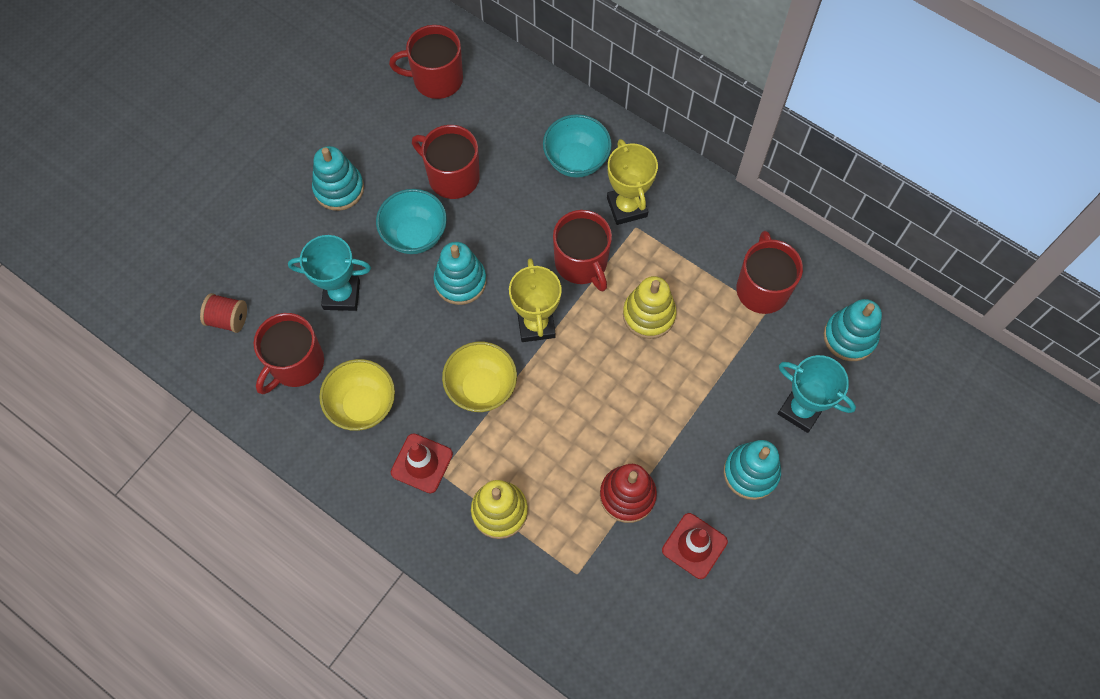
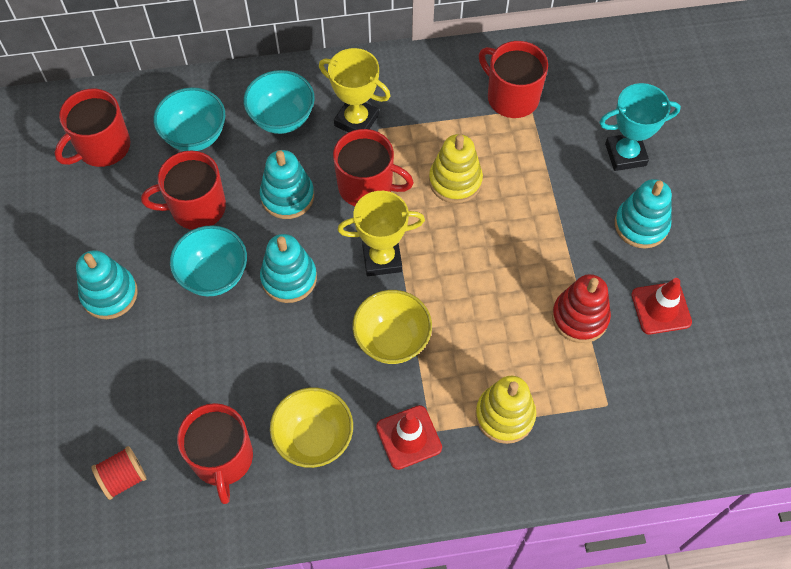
camera: 45 degrees left, 5 degrees down
turquoise trophy [288,235,371,311] -> none
yellow trophy [509,258,562,342] -> yellow trophy turned 45 degrees counterclockwise [338,191,425,276]
turquoise stacking toy [824,299,882,361] -> turquoise stacking toy moved to [260,150,314,219]
none -> turquoise bowl [153,87,225,151]

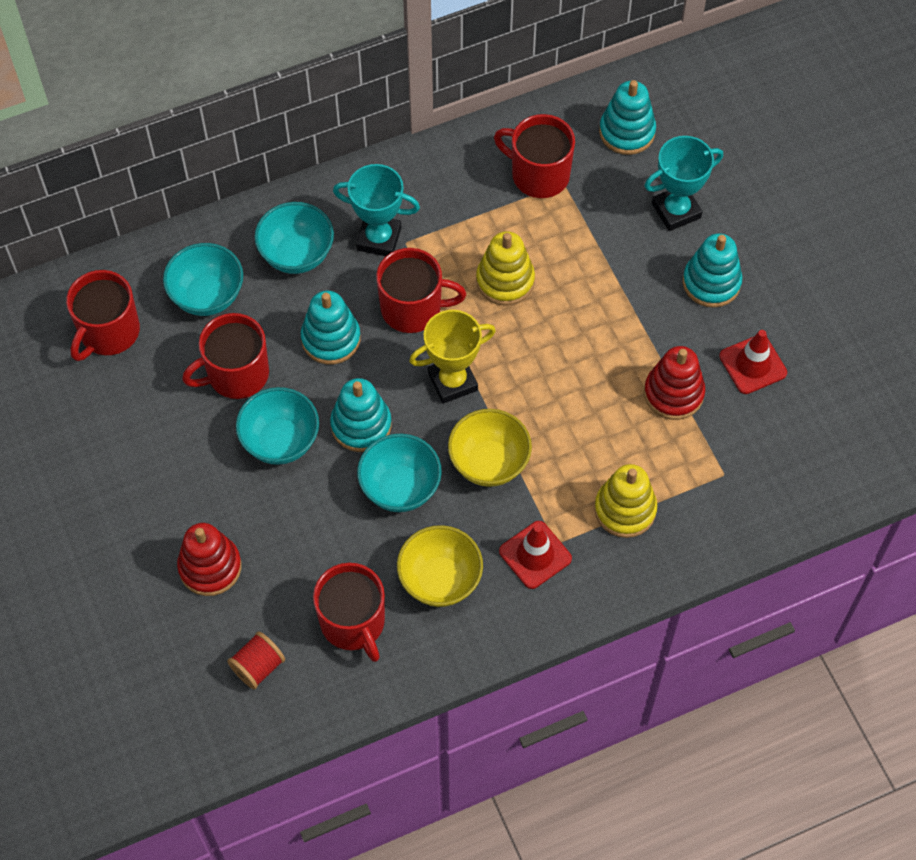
camera: 15 degrees left, 0 degrees up
turquoise stacking toy [76,250,138,319] -> turquoise stacking toy moved to [599,80,656,155]
yellow trophy [319,48,391,132] -> turquoise trophy [333,164,420,256]
none -> red stacking toy [177,523,241,596]
none -> turquoise bowl [357,434,442,512]

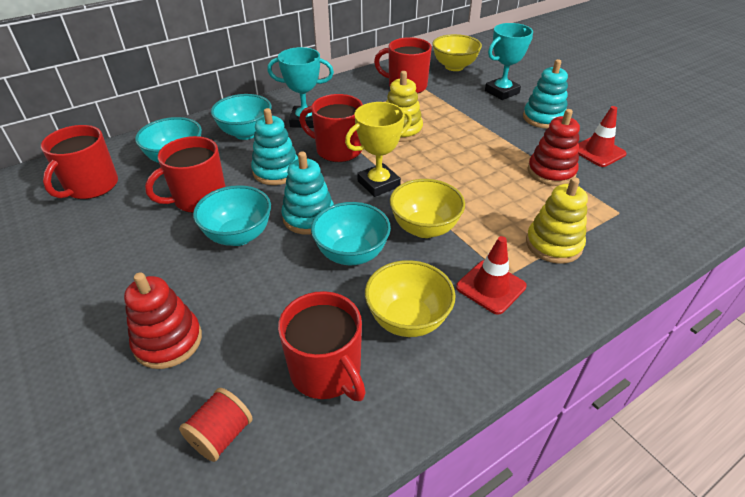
camera: 10 degrees left, 20 degrees down
red mug [376,248,466,333] -> red mug turned 150 degrees counterclockwise [299,94,363,162]
turquoise stacking toy [599,80,656,155] -> yellow bowl [432,34,482,71]

